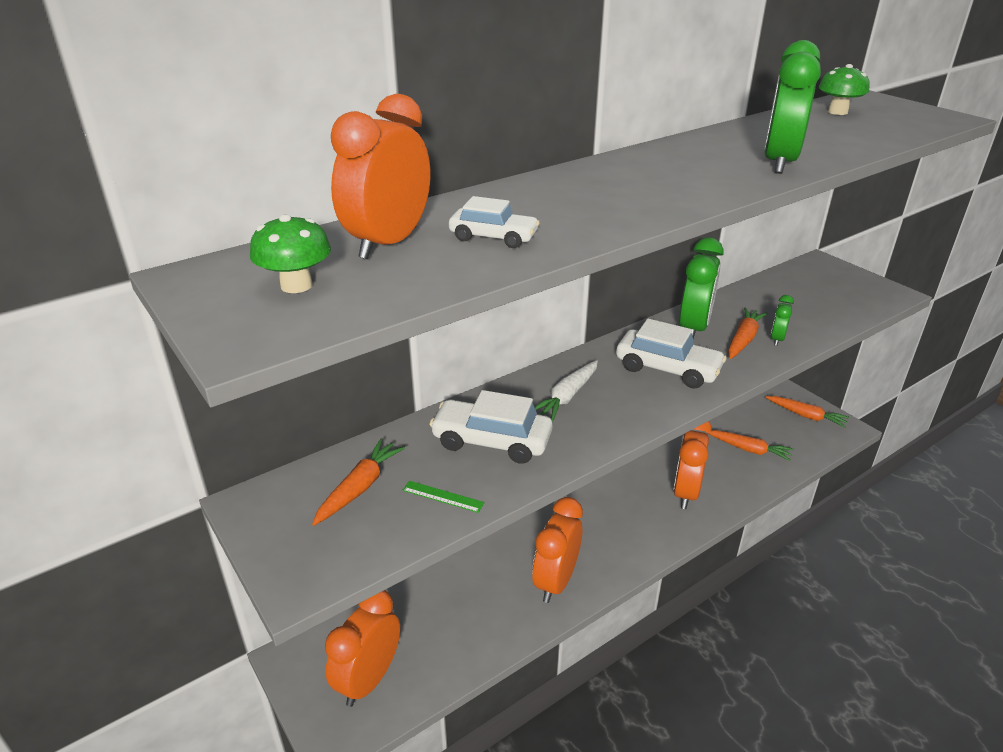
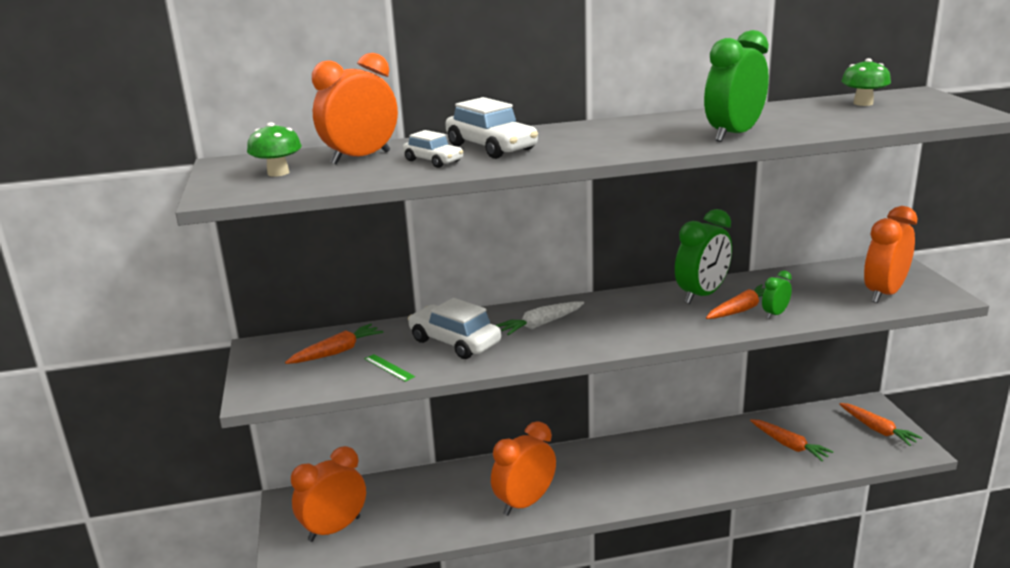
camera: 25 degrees right, 10 degrees down
white car [616,318,726,389] -> white car moved to [445,97,538,159]
orange clock [673,421,712,509] -> orange clock moved to [864,206,917,303]

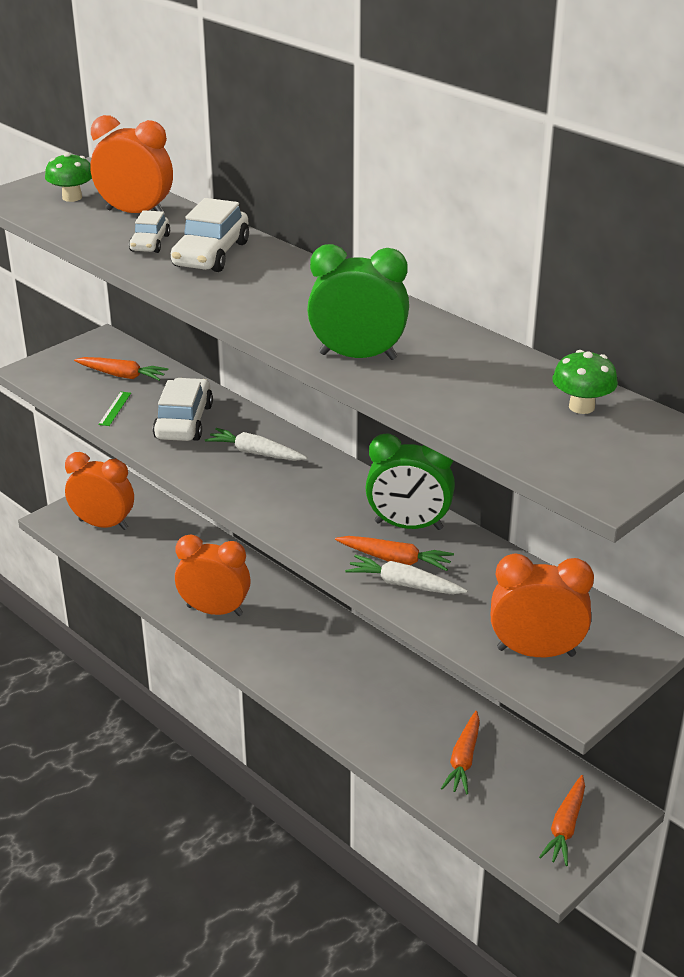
camera: 55 degrees right, 10 degrees up
green clock [762,271,792,319] -> white carrot [345,555,467,594]

